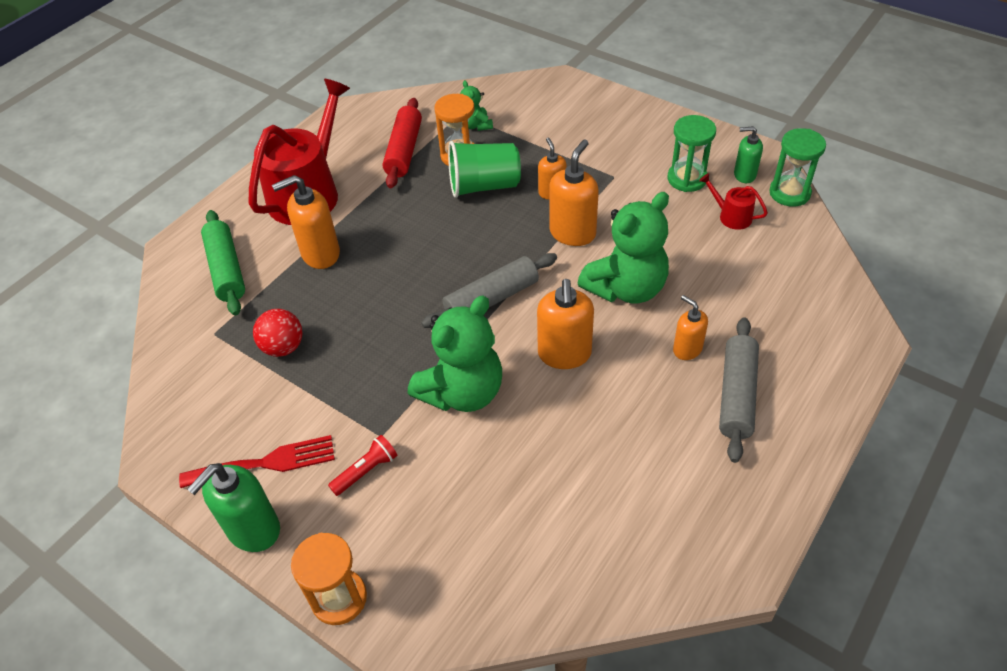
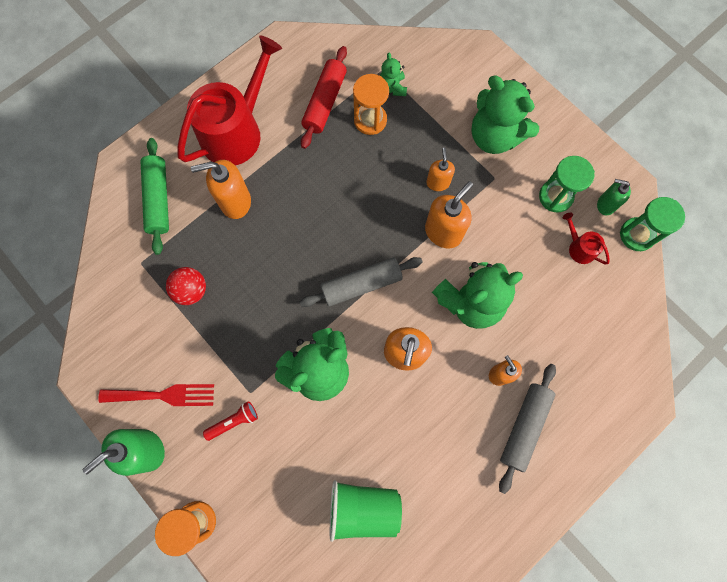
camera: 10 degrees right, 25 degrees up
green cup [448,141,521,198] -> green cup moved to [330,480,402,542]
none -> green teddy bear [471,76,539,154]

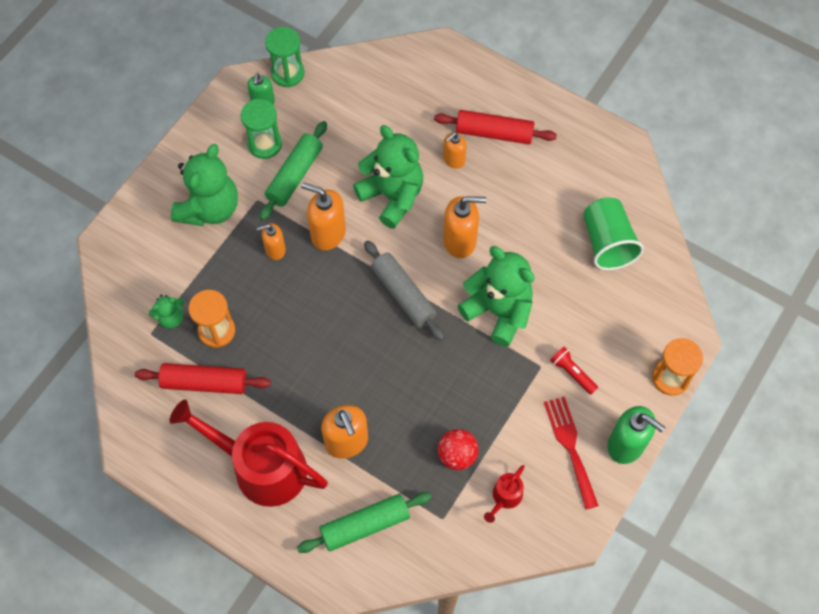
camera: 105 degrees left, 10 degrees down
grey rolling pin [499,364,556,494] -> red rolling pin [434,110,557,144]
red watering can [563,213,610,265] -> red watering can moved to [484,465,525,523]
none -> green rolling pin [260,121,327,220]

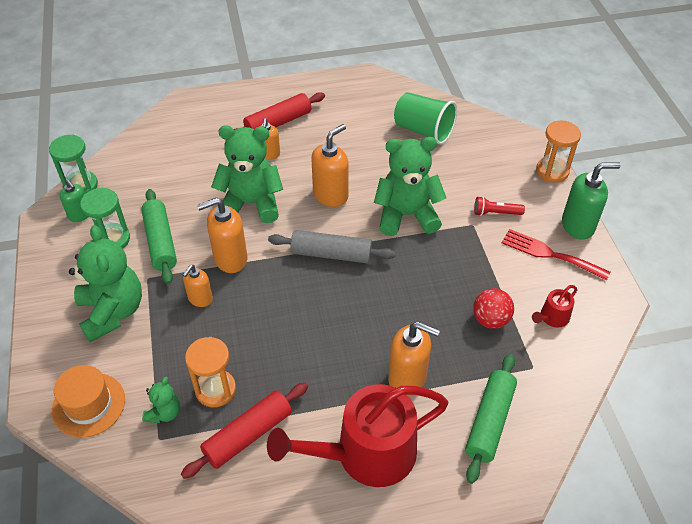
camera: 45 degrees left, 15 degrees down
red watering can [484,465,525,523] -> red watering can turned 60 degrees clockwise [532,285,577,328]
none -> orange hat [52,365,125,438]

